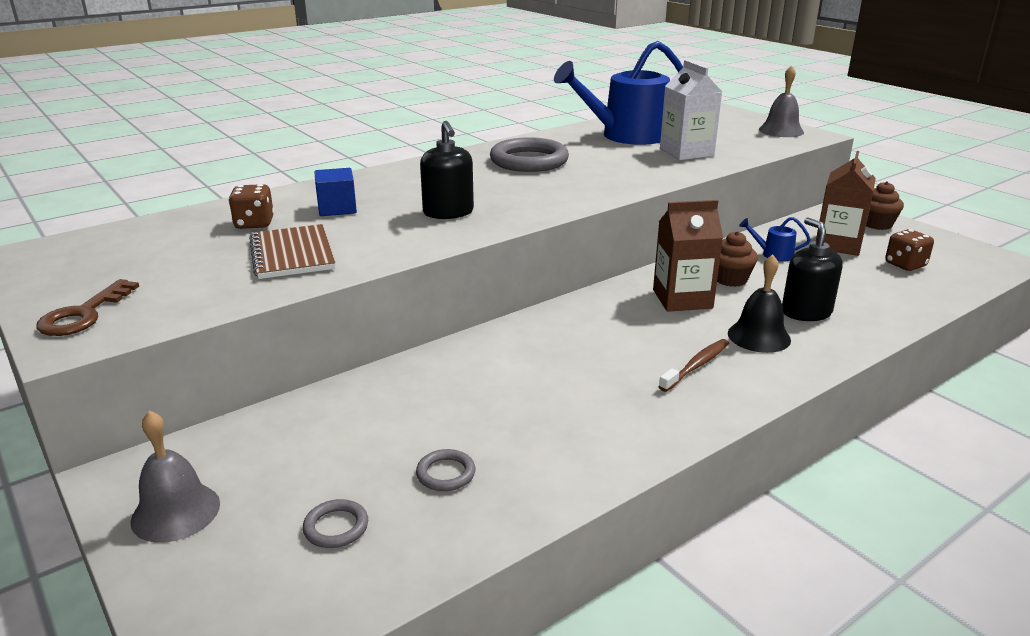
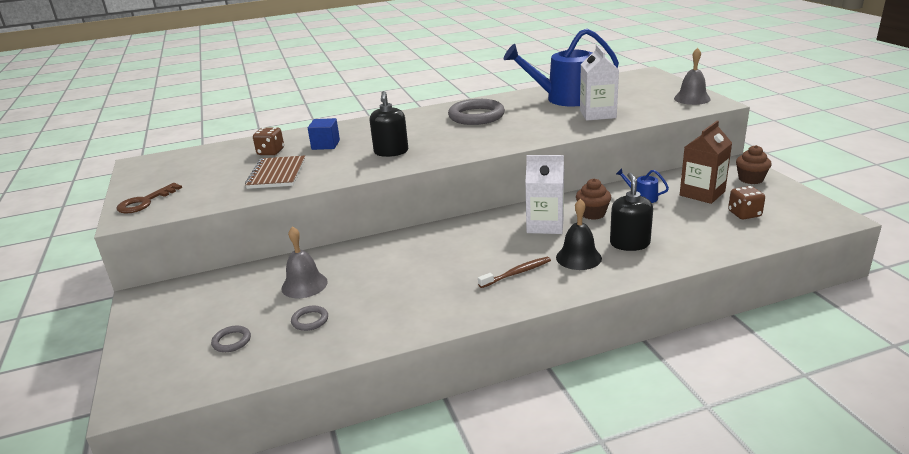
camera: 20 degrees right, 0 degrees up
grey bell [130,410,220,543] -> grey bell moved to [281,226,328,298]
brown carton [653,200,723,312] -> white carton [525,155,564,234]

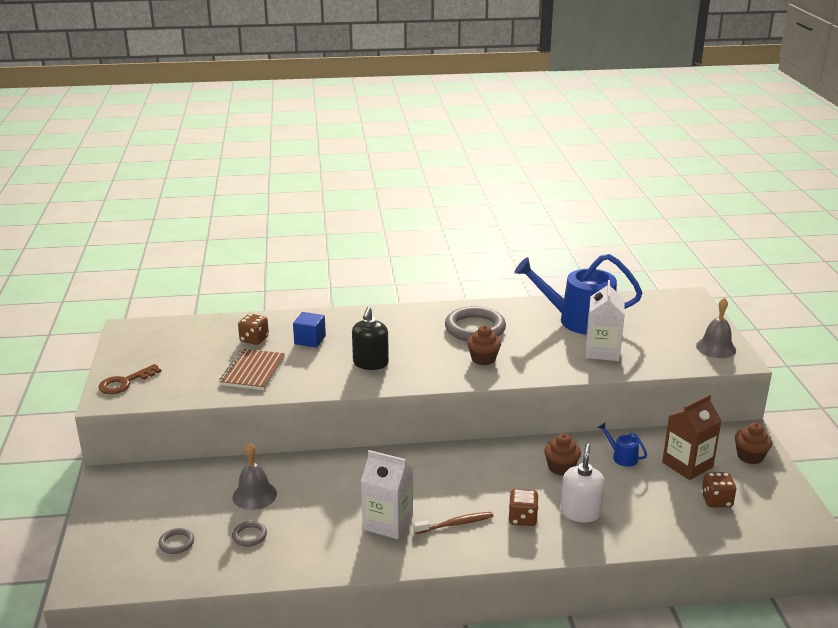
camera: 10 degrees right, 0 degrees up
white carton [525,155,564,234] -> white carton moved to [361,450,413,539]
black bell [556,199,602,270] -> brown dice [508,489,539,526]
black soap dispenser [610,173,653,251] -> white soap dispenser [561,444,605,522]
none -> brown cupcake [467,326,501,365]

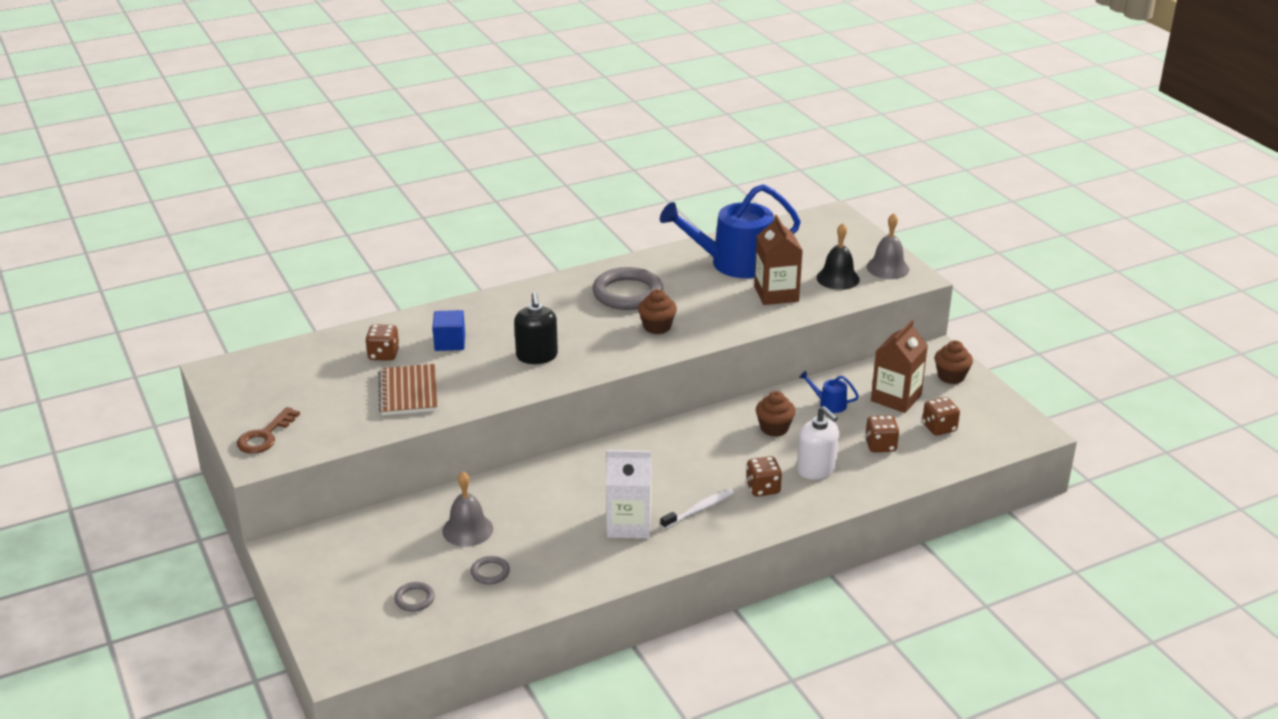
camera: 20 degrees left, 5 degrees up
brown toothbrush [414,512,493,534] -> white toothbrush [660,489,734,529]
white soap dispenser [561,444,605,522] -> white soap dispenser turned 150 degrees clockwise [797,406,839,480]
white carton [585,280,625,361] -> brown carton [754,215,803,305]
none -> black bell [816,223,860,290]
none -> brown dice [865,415,900,452]

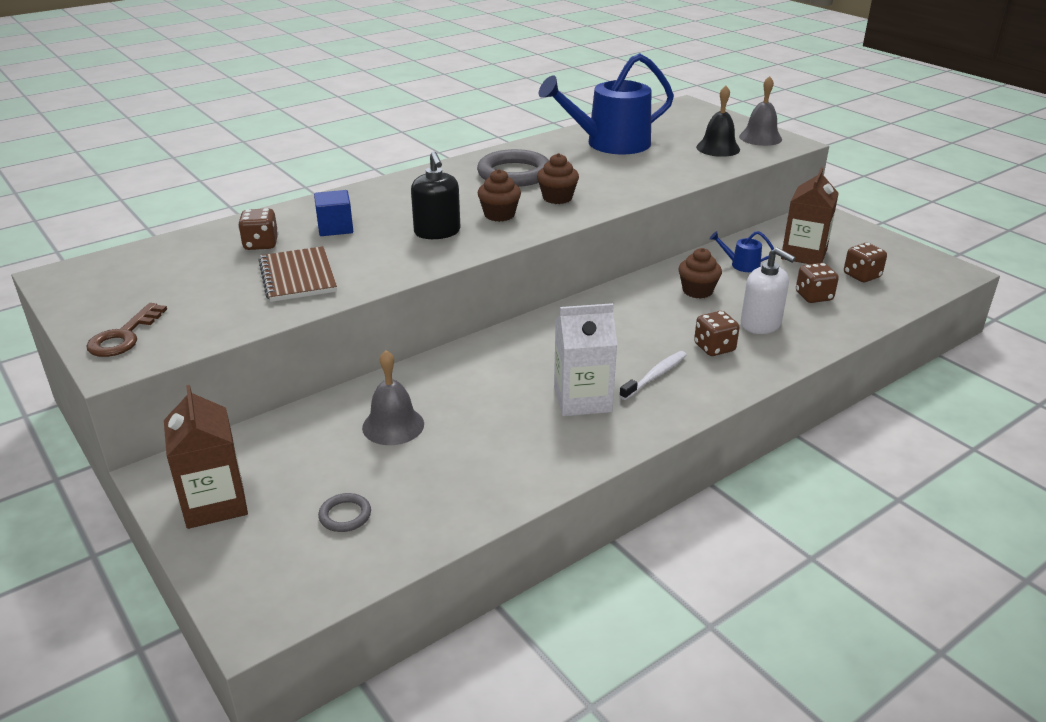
camera: 10 degrees left, 0 degrees up
grey ring [471,556,510,585] -> none
brown carton [754,215,803,305] -> brown carton moved to [164,385,248,529]
brown cupcake [934,340,973,384] -> brown cupcake moved to [478,169,521,222]

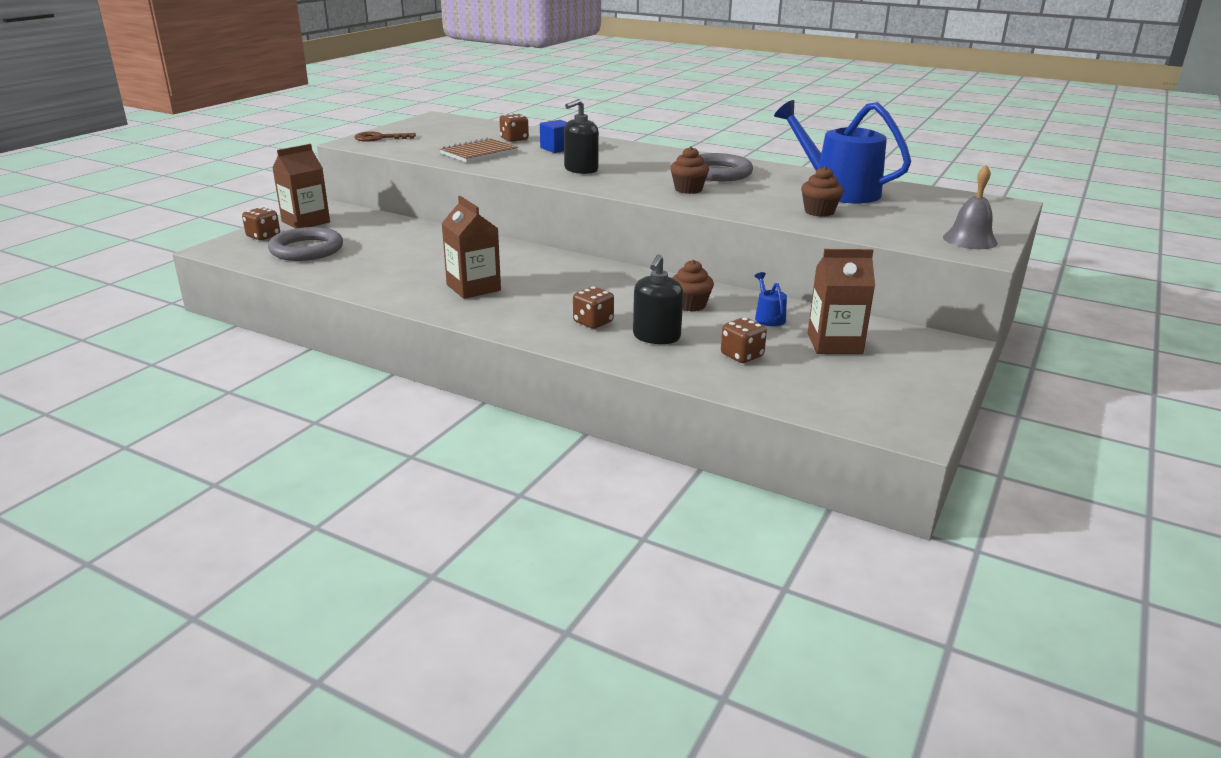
camera: 65 degrees right, 5 degrees down
grey ring [318,493,371,532] -> grey ring [268,227,343,261], size x2.17
grey bell [362,350,424,445] -> none
brown cupcake [478,169,521,222] -> brown cupcake moved to [801,166,844,217]
white carton [554,303,617,416] -> brown carton [441,196,501,299]
white toothbrush [619,351,687,400] -> none
black bell [696,86,740,157] -> none
white soap dispenser [741,248,796,334] -> black soap dispenser [633,254,683,344]
brown dice [844,243,887,282] -> brown dice moved to [242,207,280,240]

